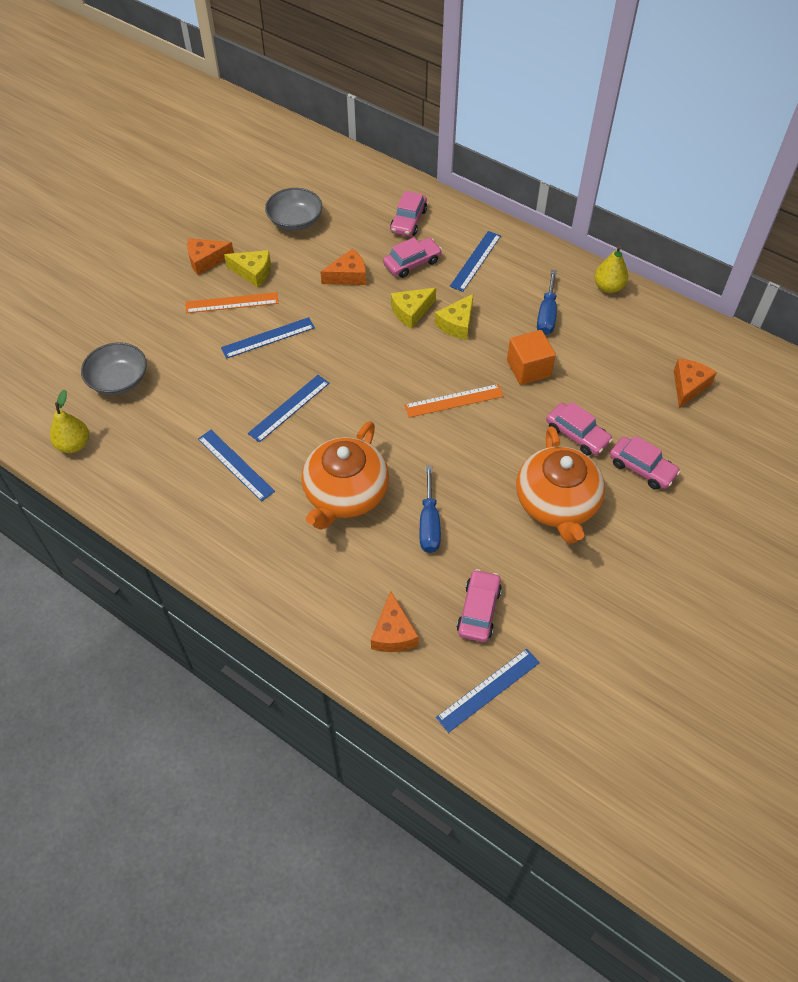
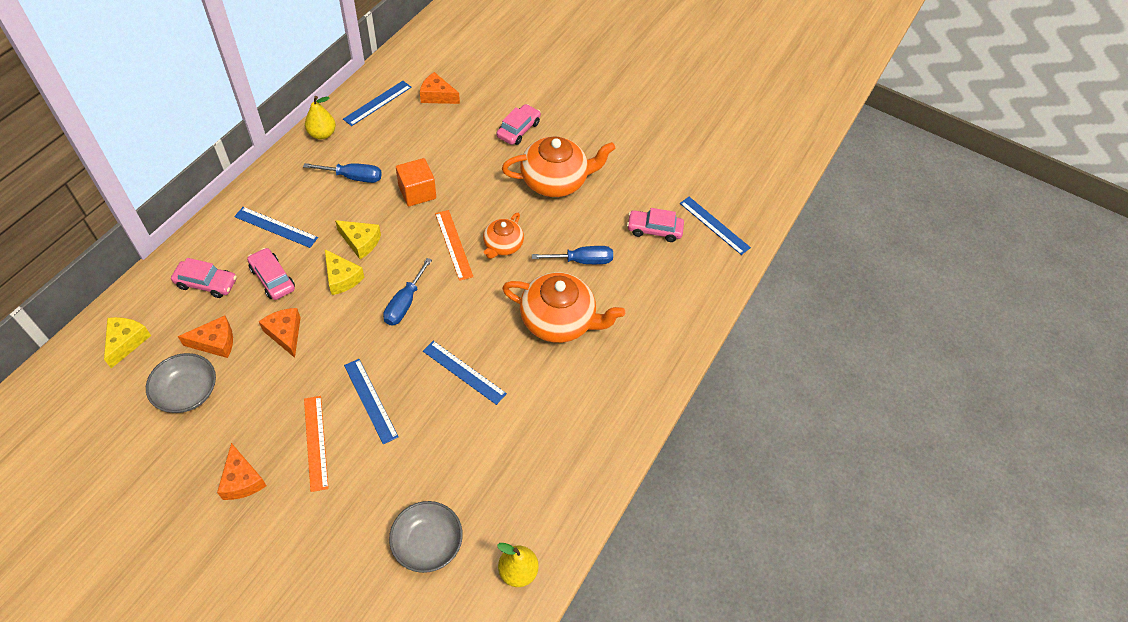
camera: 100 degrees left, 0 degrees up
blue ruler [198,430,275,502] -> blue ruler moved to [343,81,412,126]
yellow cheese [224,250,271,288] -> yellow cheese moved to [104,317,151,368]
orange cheese [371,591,419,652] -> orange cheese moved to [178,315,233,358]
pink car [546,402,613,456] -> none
none -> blue screwdriver [383,258,432,325]
none -> orange teapot [483,213,524,259]

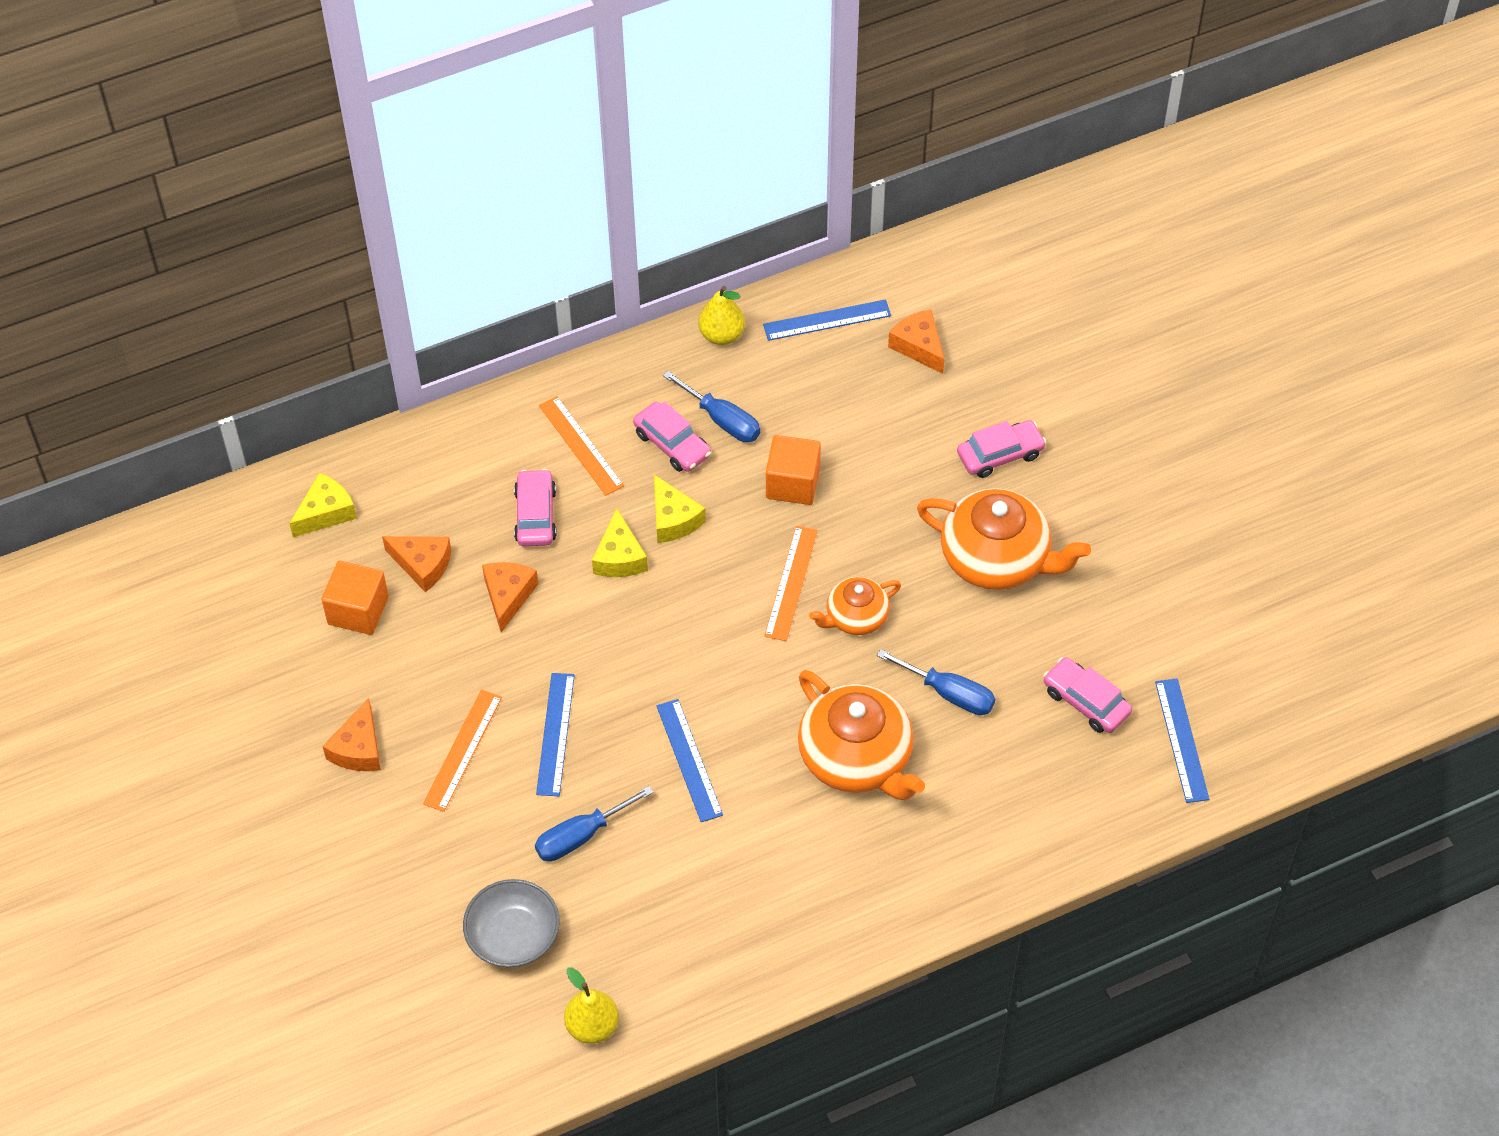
camera: 40 degrees right, 0 degrees up
grey bowl [146,353,216,413] -> orange cube [321,561,389,635]
pink car [171,258,237,298] -> pink car moved to [633,402,711,472]
blue ruler [234,207,318,248] -> orange ruler [539,396,624,496]
blue screwdriver [383,258,432,325] -> blue screwdriver moved to [535,786,654,861]

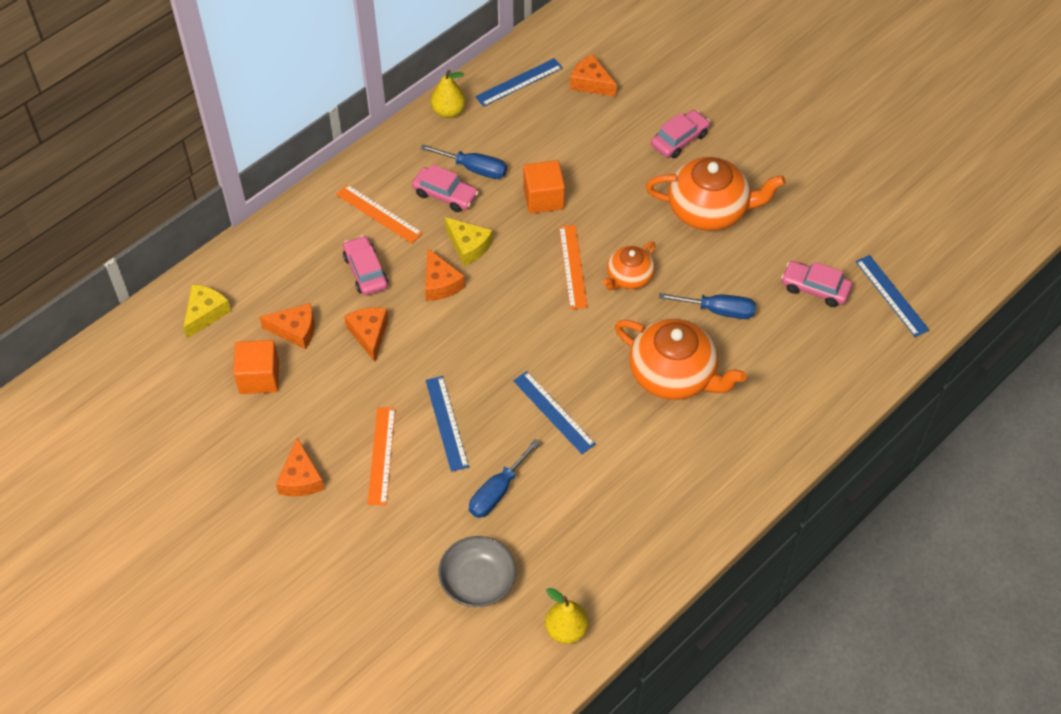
camera: 20 degrees left, 0 degrees up
yellow cheese [592,508,648,577] -> orange cheese [425,248,465,301]

